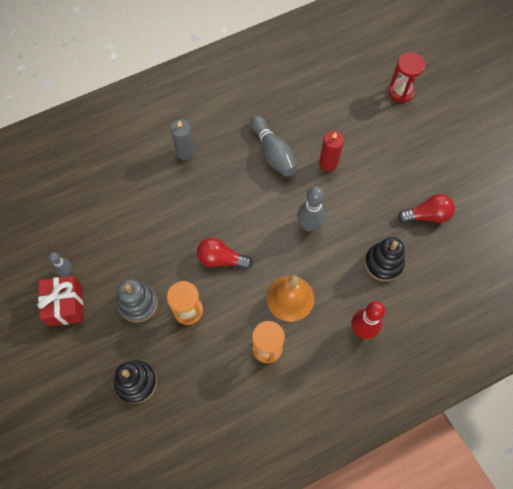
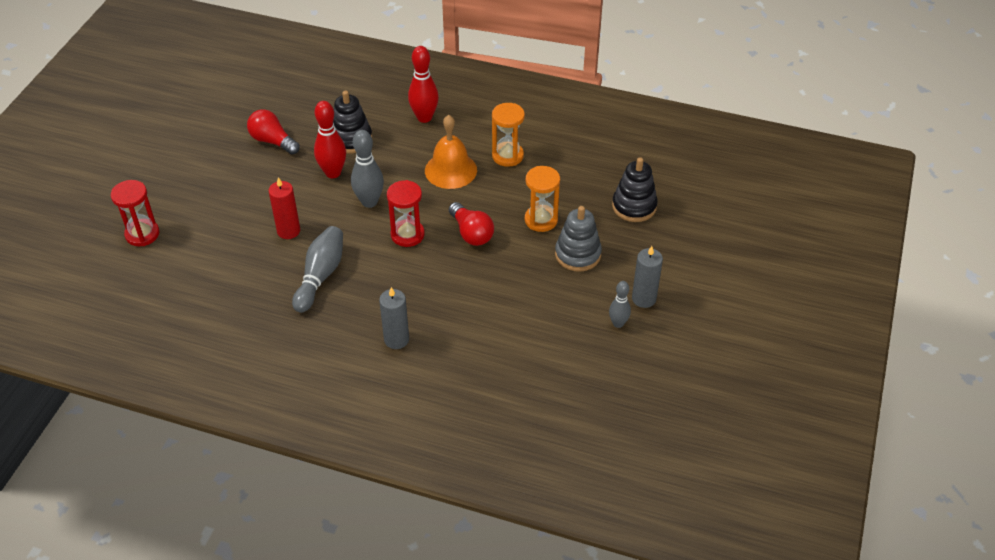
camera: 135 degrees left, 20 degrees down
red gift [37,276,84,326] -> grey candle [632,246,663,308]
none -> red bowling pin [314,101,346,178]
none -> red hourglass [387,180,425,247]

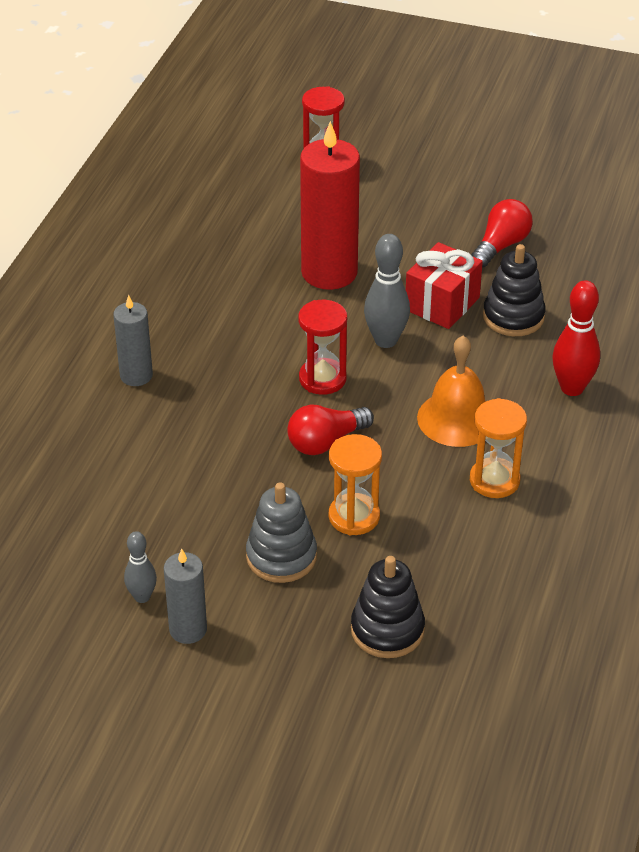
camera: 90 degrees right, 5 degrees down
red candle [269,177,300,239] -> red candle [300,121,360,290], size x1.83
grey bowling pin [292,226,343,313] -> none
red bowling pin [314,101,346,178] -> red gift [406,242,483,329]

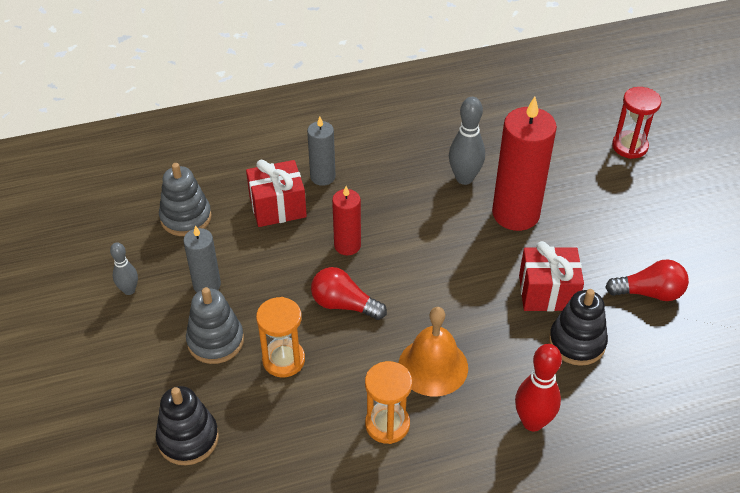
camera: 55 degrees right, 5 degrees up
grey candle [164,549,207,644] -> grey candle moved to [183,225,221,292]
red hourglass [298,300,347,395] -> none
grey bowling pin [364,234,410,348] -> grey bowling pin moved to [449,97,485,185]
none -> grey stacking toy [159,163,212,236]
none -> red gift [246,160,307,227]
none -> red candle [332,186,361,255]

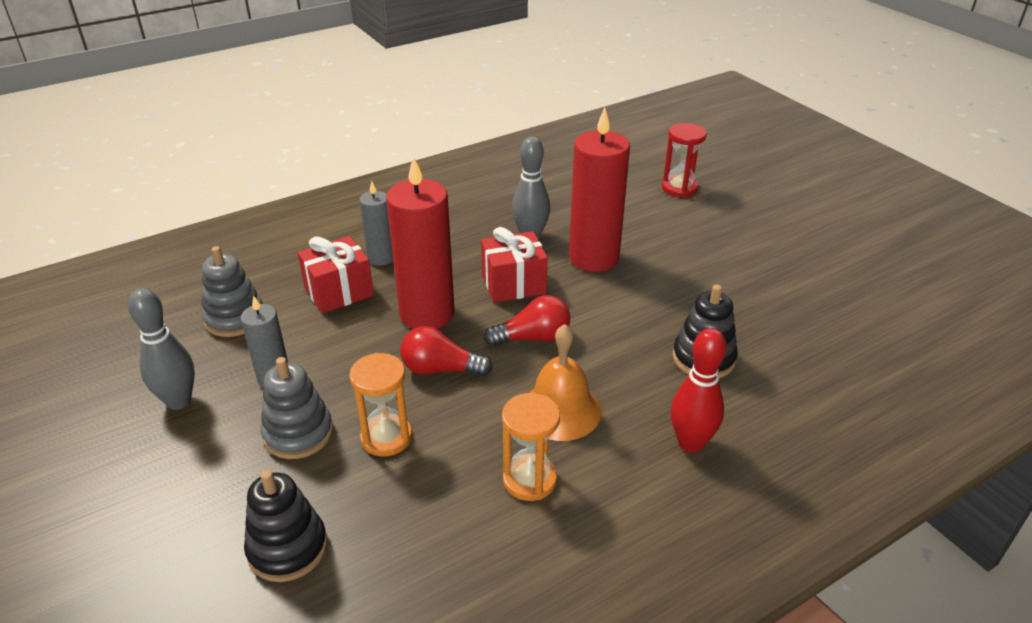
camera: 15 degrees left, 10 degrees down
grey bowling pin [110,242,138,295] -> grey bowling pin [128,288,195,410], size x1.64
red candle [332,186,361,255] -> red candle [386,156,455,329], size x1.83
red gift [519,241,584,311] -> red gift moved to [481,227,548,303]
red light bulb [605,259,689,301] -> red light bulb moved to [484,295,571,347]

